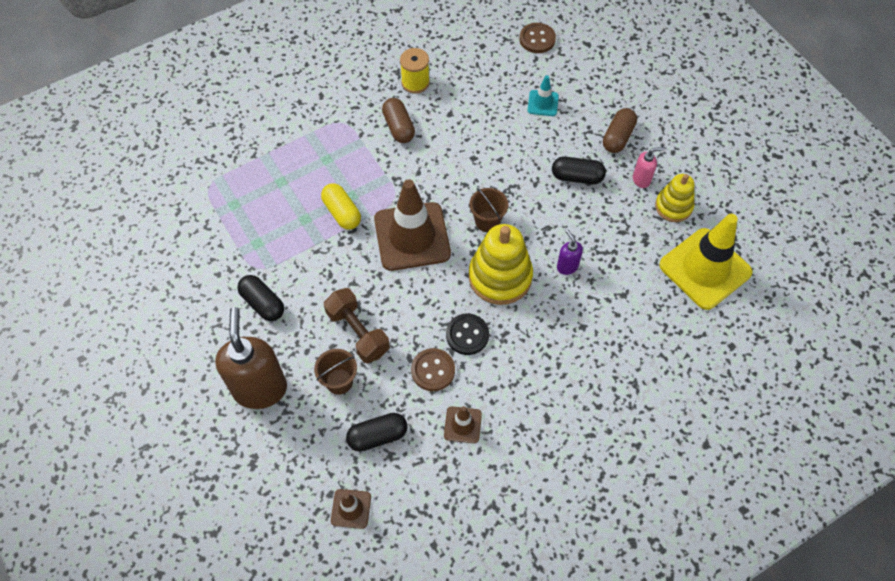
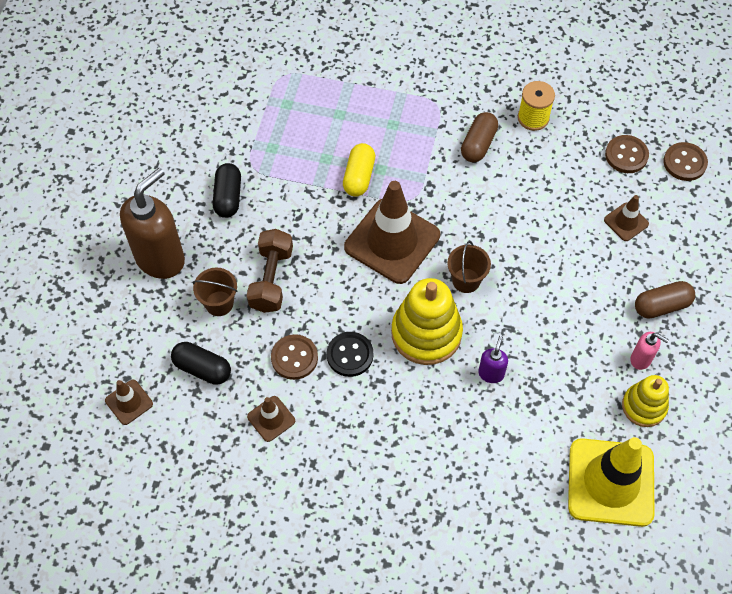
camera: 45 degrees right, 0 degrees up
turquoise traffic cone [527,75,559,116] -> brown traffic cone [604,195,649,241]
black capsule [552,157,606,184] -> none
none -> brown button [605,135,649,173]

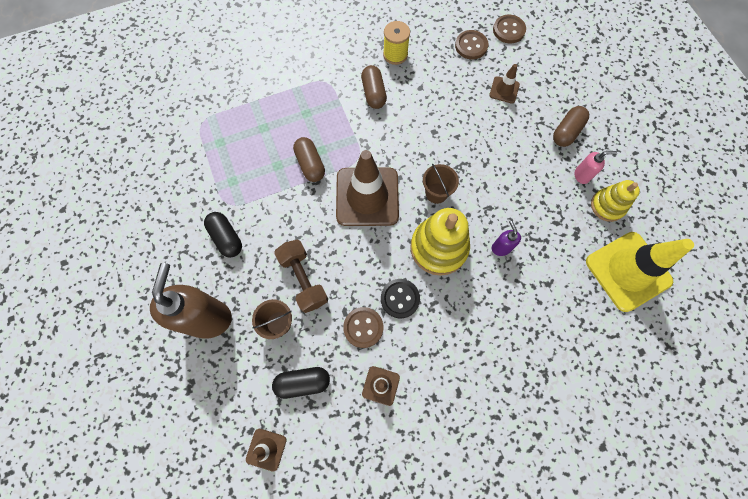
camera: 35 degrees left, 10 degrees up
yellow capsule [343,143,375,197] -> brown capsule [293,137,325,182]

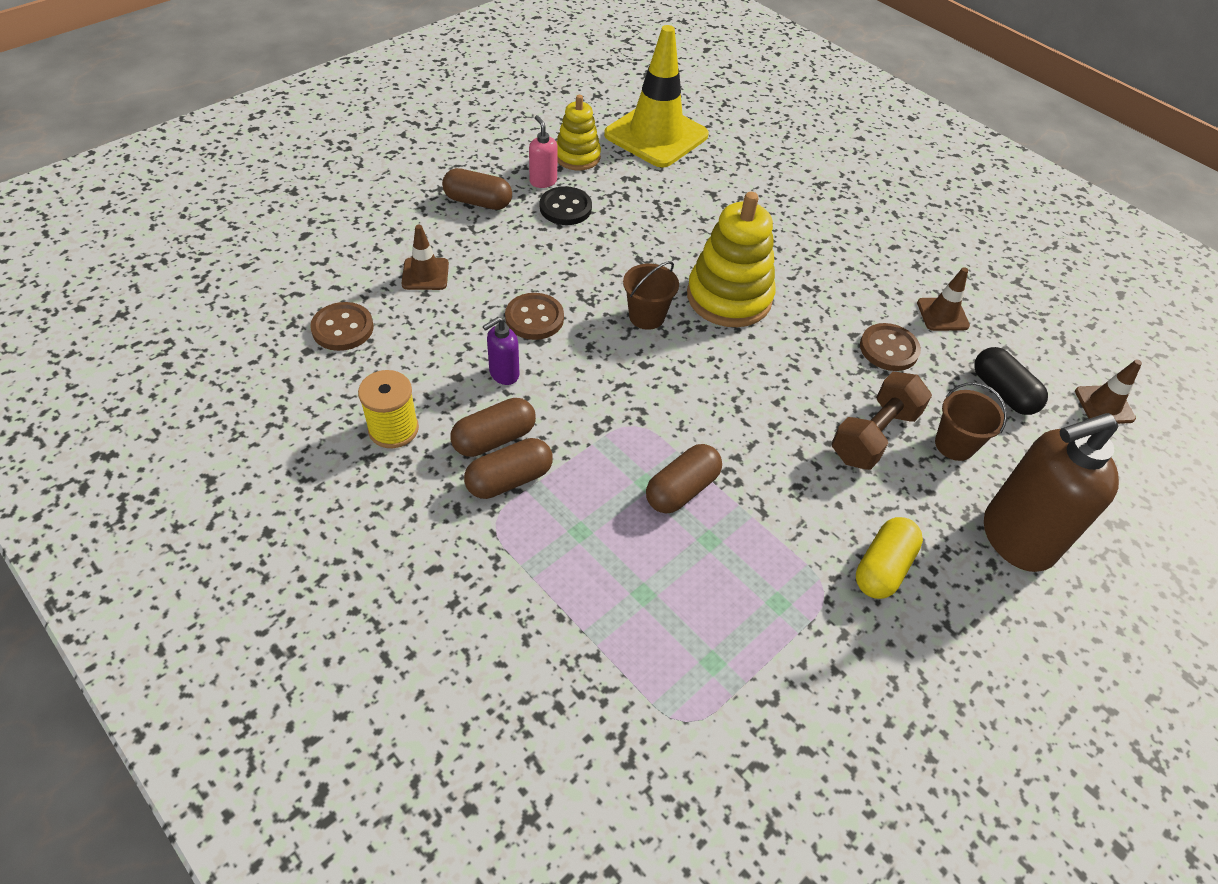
camera: 115 degrees left, 20 degrees down
black capsule [204,212,242,258] -> yellow capsule [856,517,923,599]
brown traffic cone [336,150,399,226] -> none
black button [381,279,420,318] -> black button moved to [540,186,592,225]
purple soap dispenser [492,220,521,256] -> purple soap dispenser moved to [483,317,519,385]
brown button [493,15,526,43] -> brown button moved to [505,293,564,340]
none -> brown capsule [464,438,553,499]

